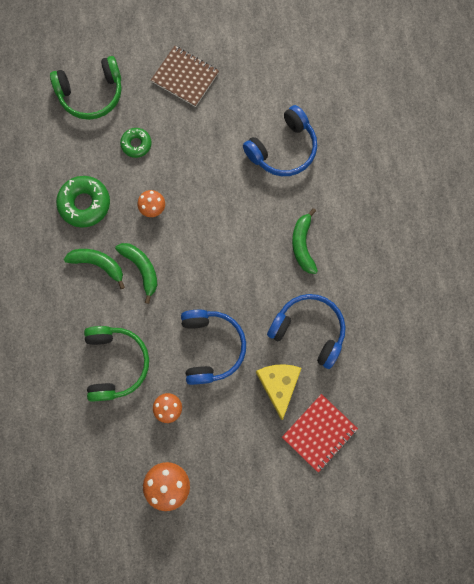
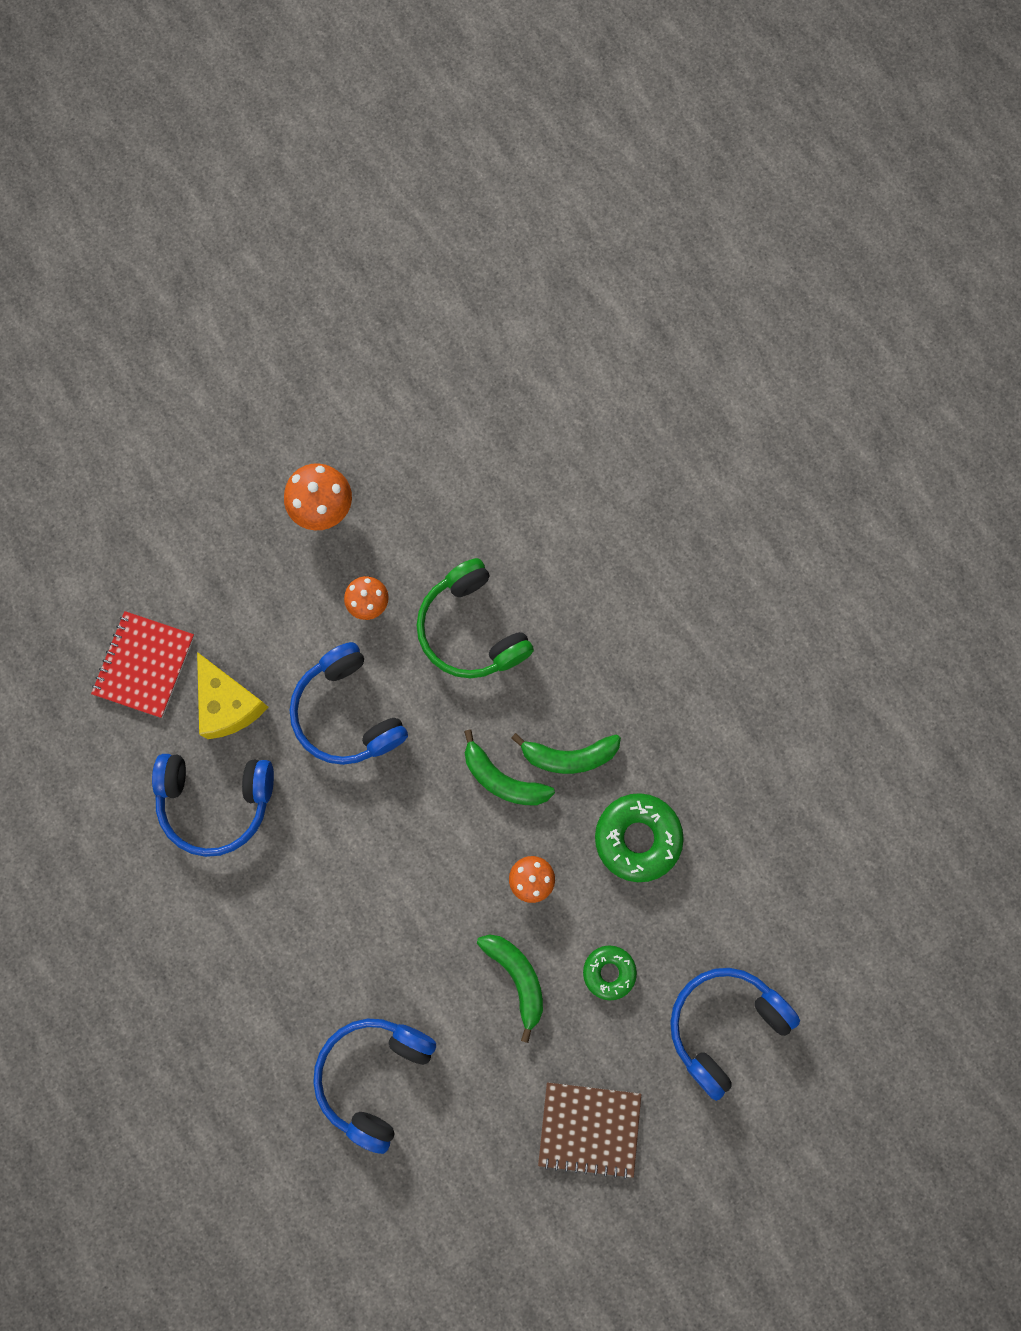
camera: 155 degrees right, 0 degrees up
green headphones [50,56,122,120] -> blue headphones [670,968,800,1101]
green banana [292,208,318,274] -> green banana moved to [477,935,543,1043]

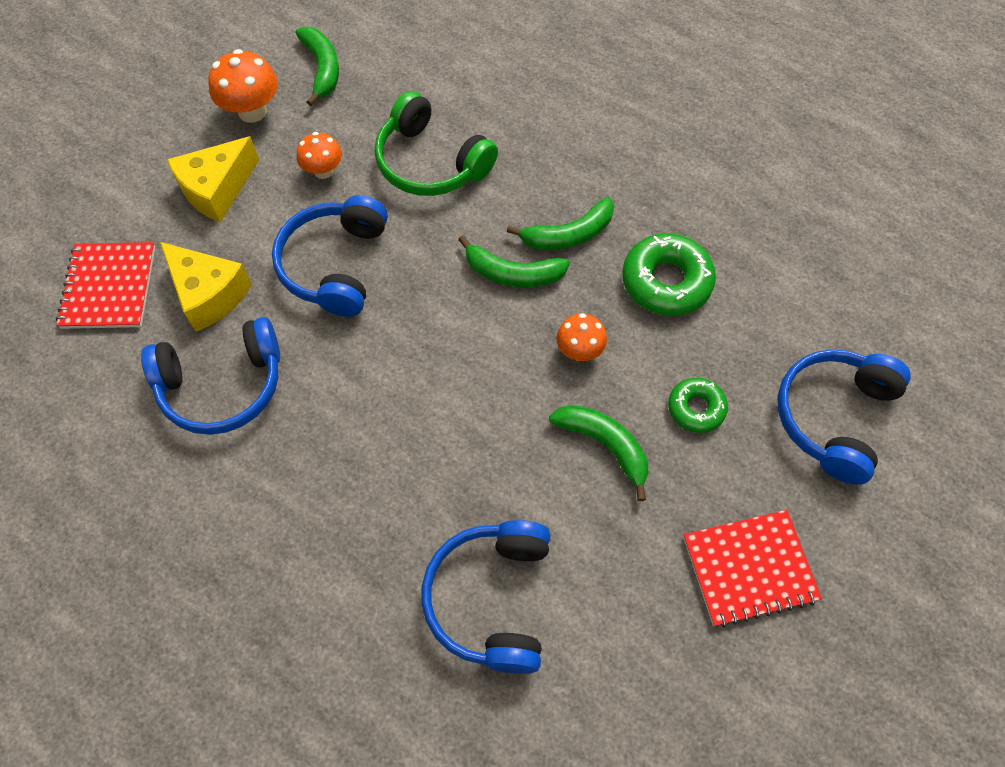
camera: 20 degrees left, 15 degrees down
blue headphones [290,642,408,765] -> blue headphones turned 60 degrees clockwise [272,195,388,317]
brown notebook [538,1082,641,1179] -> red notebook [683,510,822,628]
none -> yellow cheese [167,136,259,222]
none -> green banana [295,27,339,106]

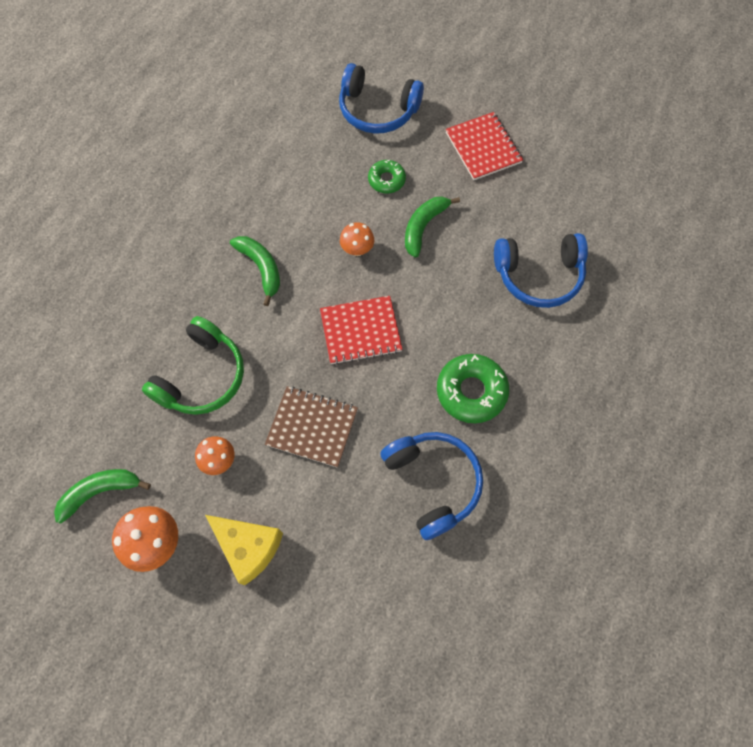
camera: 100 degrees left, 5 degrees up
red notebook [56,242,155,329] -> red notebook moved to [320,296,403,365]
yellow cheese [160,242,252,332] -> none
blue headphones [272,195,388,317] -> brown notebook [265,386,358,468]
green banana [458,235,570,287] -> none
green donut [622,233,716,316] -> green donut moved to [437,354,509,423]

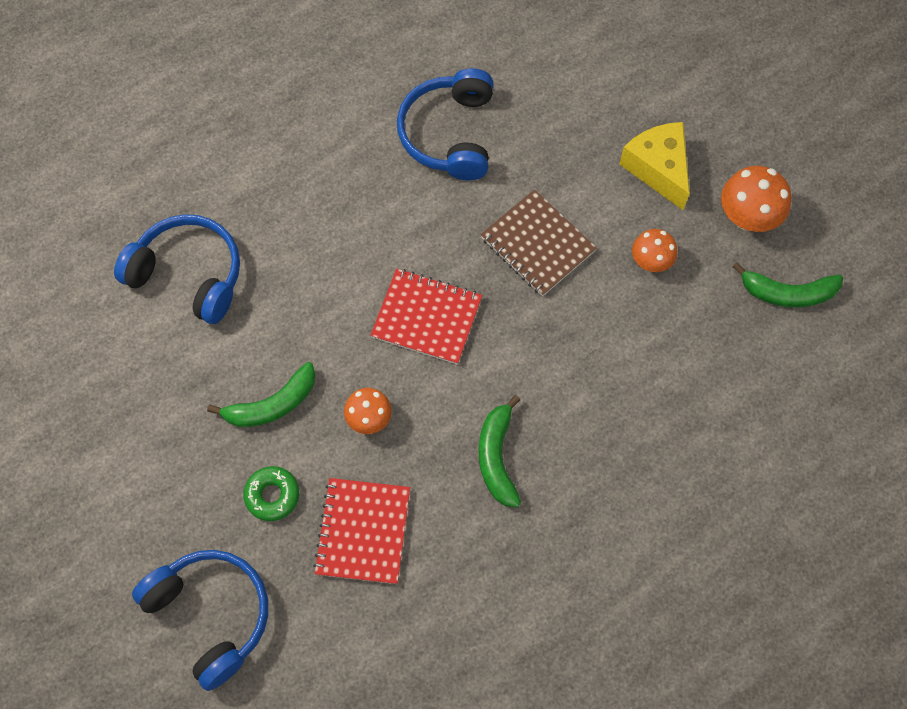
camera: 150 degrees left, 0 degrees up
green headphones [142,316,244,415] -> none
green donut [437,354,509,423] -> none
red notebook [446,112,523,180] -> red notebook moved to [313,478,410,584]

